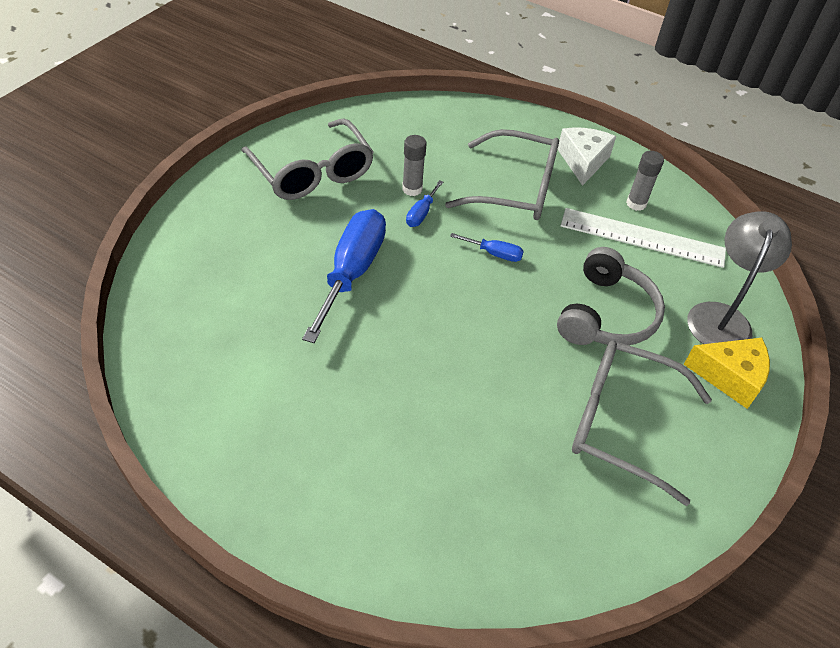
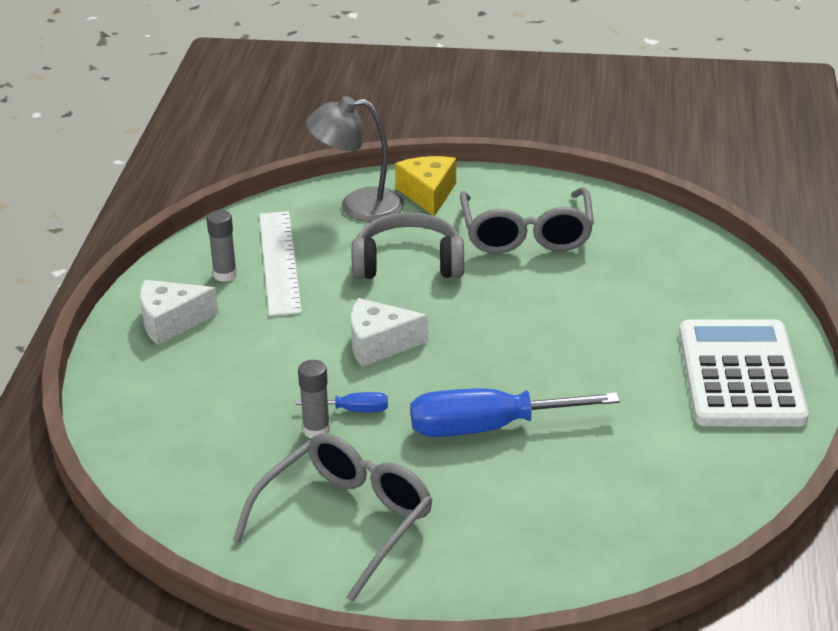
camera: 110 degrees left, 15 degrees down
grey glasses [445,129,559,220] -> none
blue screwdriver [450,233,524,262] -> white cheese [351,298,428,367]
none -> white calculator [679,320,809,427]

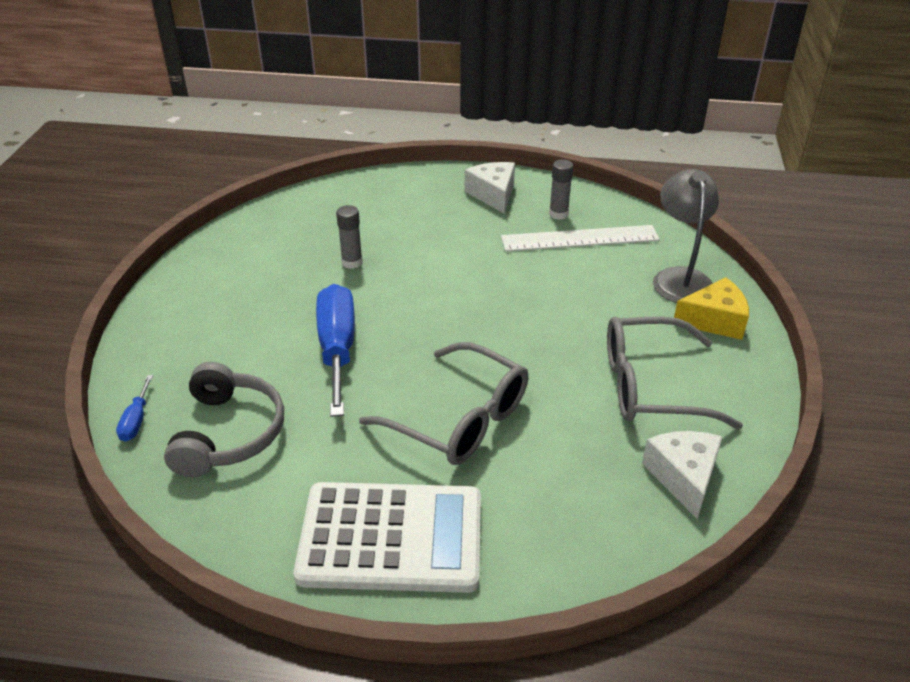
camera: 90 degrees right, 5 degrees up
grey glasses [233,433,433,602] -> grey glasses moved to [359,342,528,465]
blue screwdriver [296,392,388,412] -> blue screwdriver moved to [116,375,153,442]
white cheese [351,298,428,367] -> white cheese moved to [642,431,723,519]
grey headphones [352,212,464,279] -> grey headphones moved to [164,362,284,477]

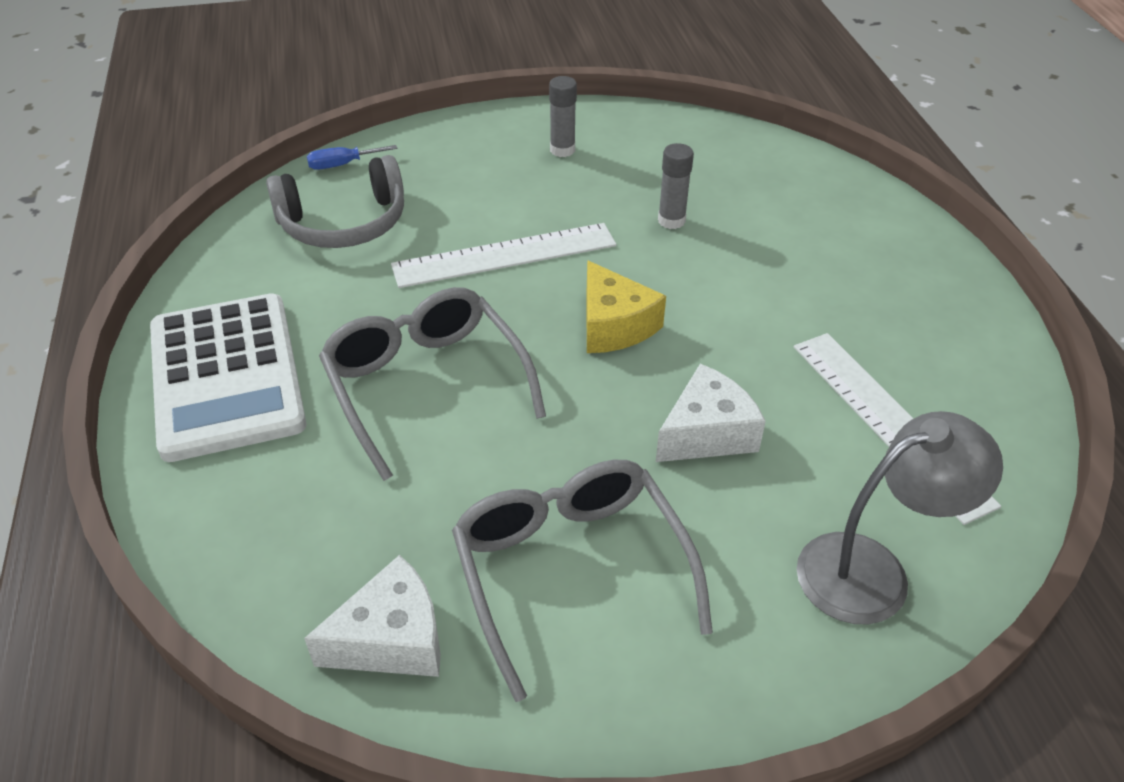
camera: 70 degrees right, 5 degrees up
blue screwdriver [316,284,355,417] -> white ruler [391,223,616,288]
grey glasses [359,342,528,465] -> grey glasses turned 135 degrees clockwise [319,287,546,481]
white cheese [465,162,515,214] -> white cheese moved to [656,364,766,462]
grey glue stick [549,159,574,220] -> grey glue stick moved to [549,76,577,157]
yellow cheese [674,277,749,340] -> yellow cheese moved to [587,260,666,353]

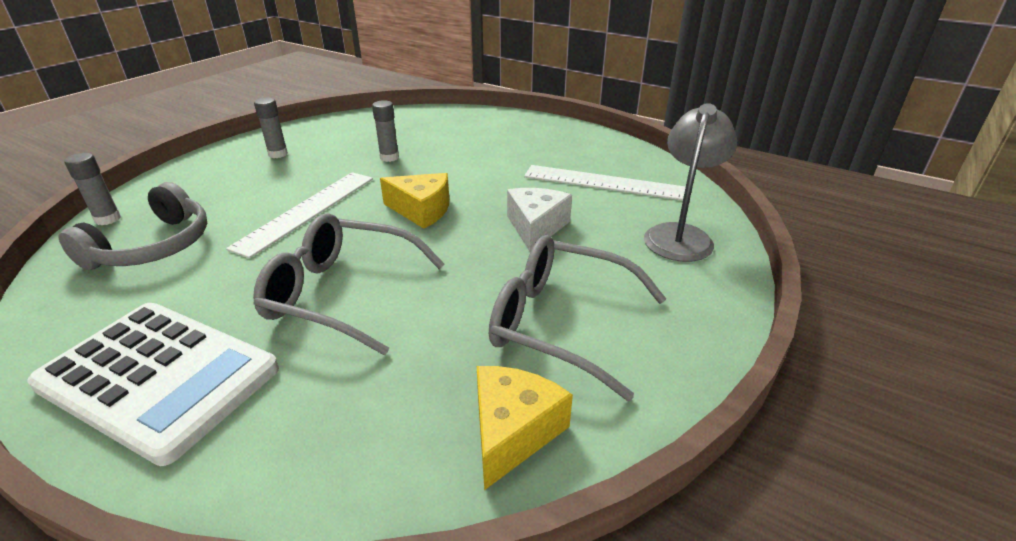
camera: 45 degrees left, 10 degrees down
white cheese [304,555,441,677] -> yellow cheese [477,366,573,490]
blue screwdriver [307,145,397,170] -> grey glue stick [64,153,121,225]

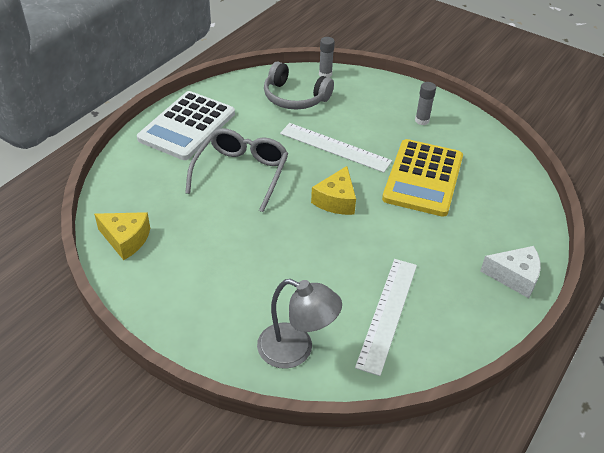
camera: 90 degrees right, 10 degrees up
grey glue stick [372,100,399,162] -> yellow calculator [382,139,463,217]
grey glasses [489,235,666,401] -> none
white cheese [507,188,572,252] -> white cheese moved to [480,246,541,298]

